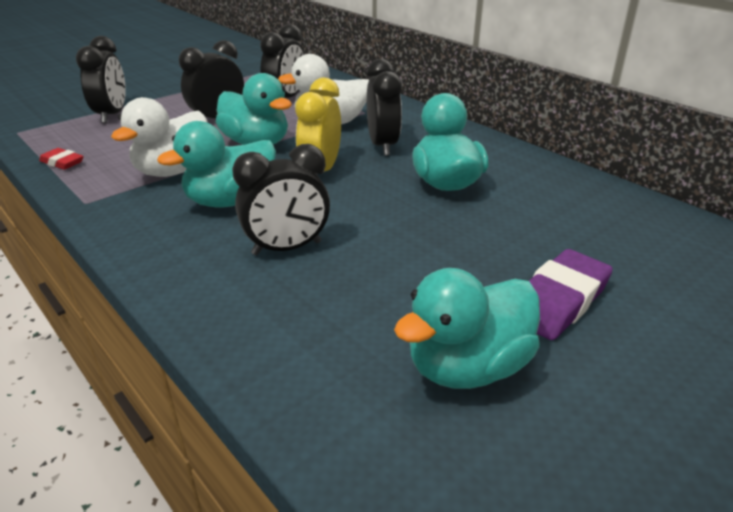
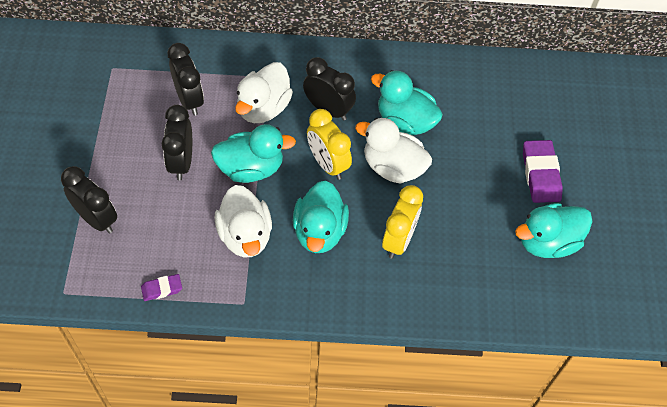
camera: 50 degrees left, 25 degrees up
red eraser [39,148,83,170] -> purple eraser [141,274,182,301]
black clock [232,144,330,256] -> yellow clock [382,185,423,259]
turquoise duck [394,268,540,389] -> turquoise duck turned 60 degrees clockwise [515,203,593,258]
none -> white duck [355,118,432,184]

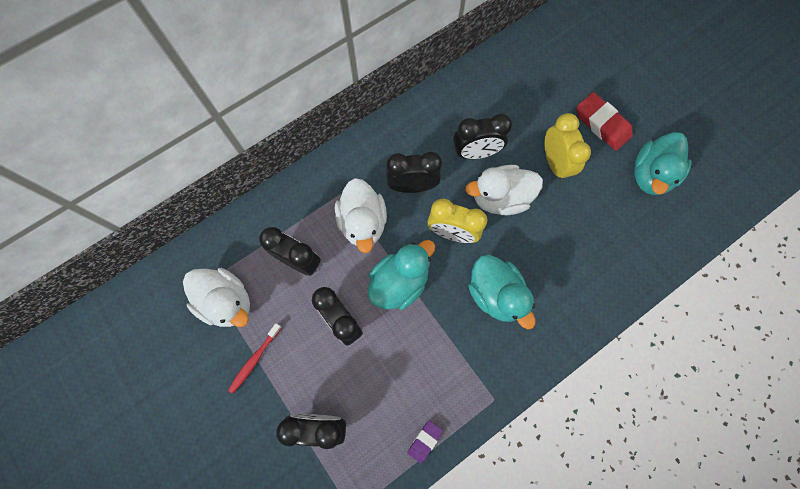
camera: 35 degrees left, 15 degrees up
white duck [214,185,272,257] -> white duck moved to [183,268,250,327]
turquoise duck [371,70,443,136] -> black clock [453,114,512,159]
yellow clock [382,185,423,259] -> yellow clock moved to [544,113,591,181]
purple eraser [523,140,563,203] -> red eraser [576,92,633,151]
none -> red toothbrush [228,323,282,394]

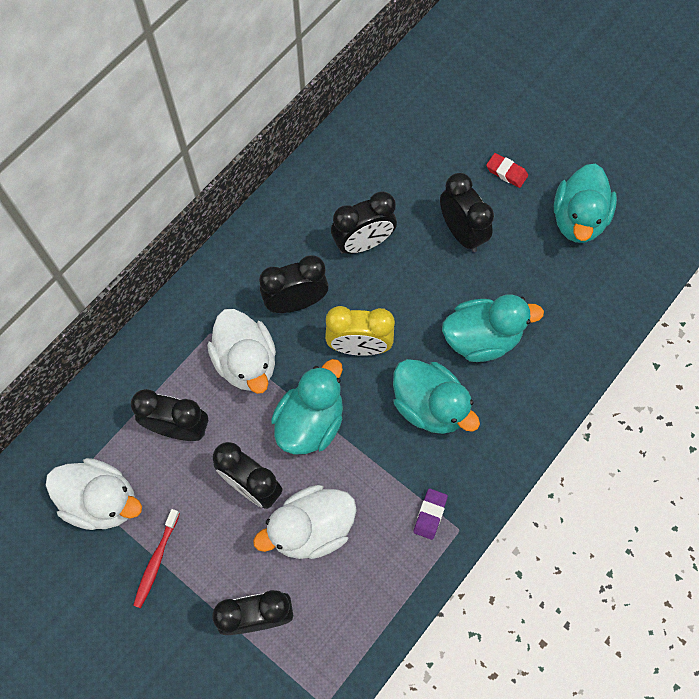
camera: 15 degrees left, 5 degrees down
purple eraser [407,421,443,463] -> purple eraser moved to [414,488,448,540]
white duck [465,165,543,215] -> white duck moved to [253,485,357,559]
yellow clock [544,113,591,181] -> black clock [440,173,494,252]
red eraser [576,92,633,151] -> red eraser [486,153,528,188], size x0.56
none -> turquoise duck [442,295,544,362]

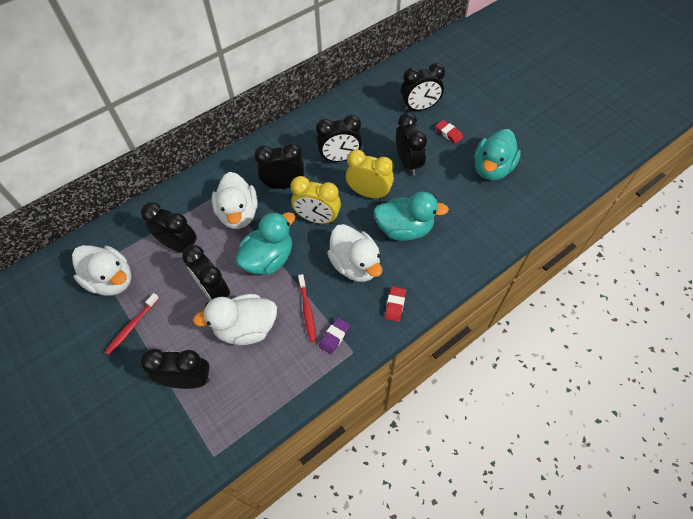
camera: 15 degrees right, 10 degrees down
turquoise duck [393,359,480,434] -> white duck [327,224,382,282]
none -> red toothbrush [298,274,316,342]
none -> yellow clock [346,149,394,199]
none -> red eraser [385,286,406,322]
none -> black clock [401,63,445,112]

